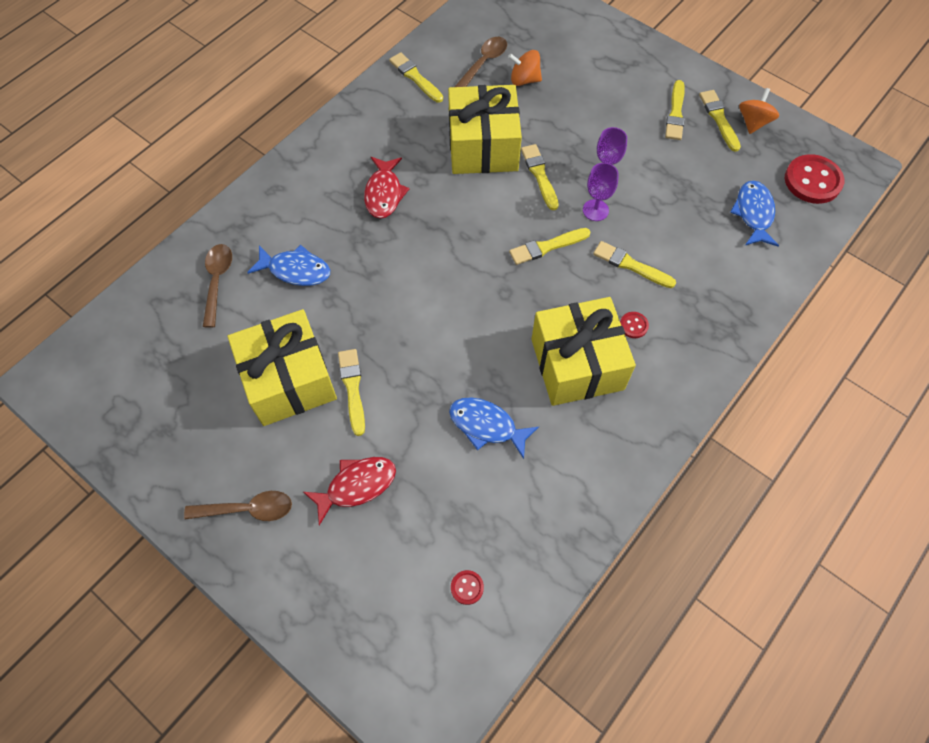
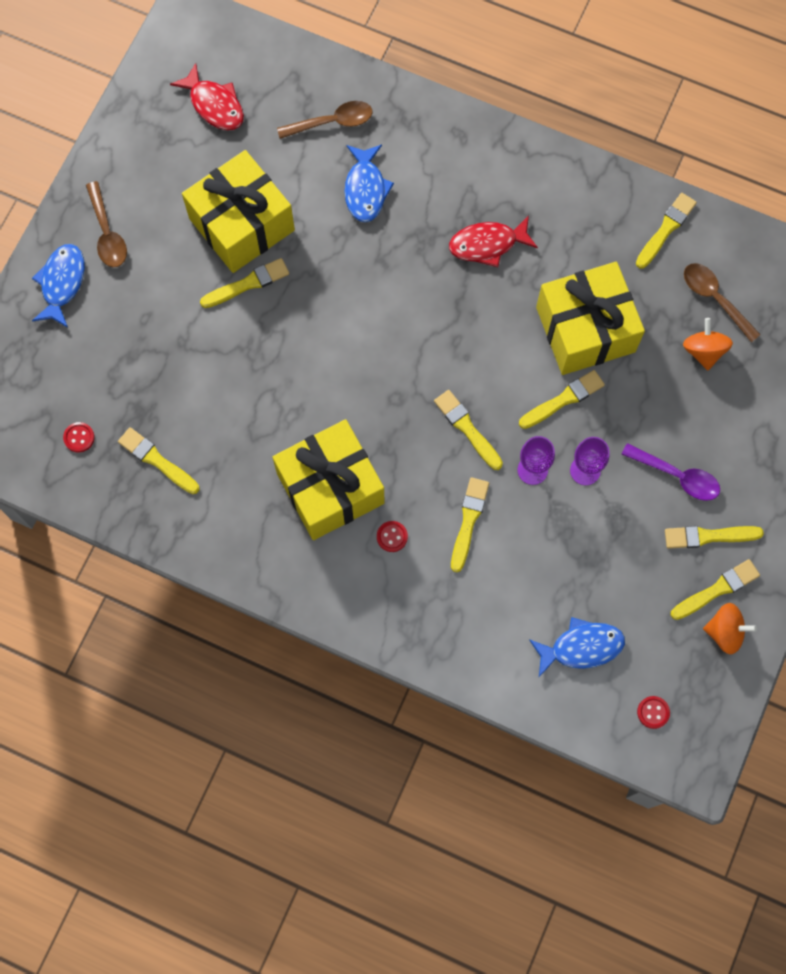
camera: 75 degrees right, 10 degrees up
red fish [303,457,396,526] -> red fish moved to [170,63,244,130]
blue fish [449,397,539,459] -> blue fish moved to [32,244,85,328]
brown spoon [455,37,507,87] -> brown spoon turned 150 degrees counterclockwise [684,263,761,343]
red button [785,154,844,204] -> red button [637,696,670,729], size x0.46
none -> yellow brush [118,427,200,494]
none -> purple spoon [621,443,720,501]

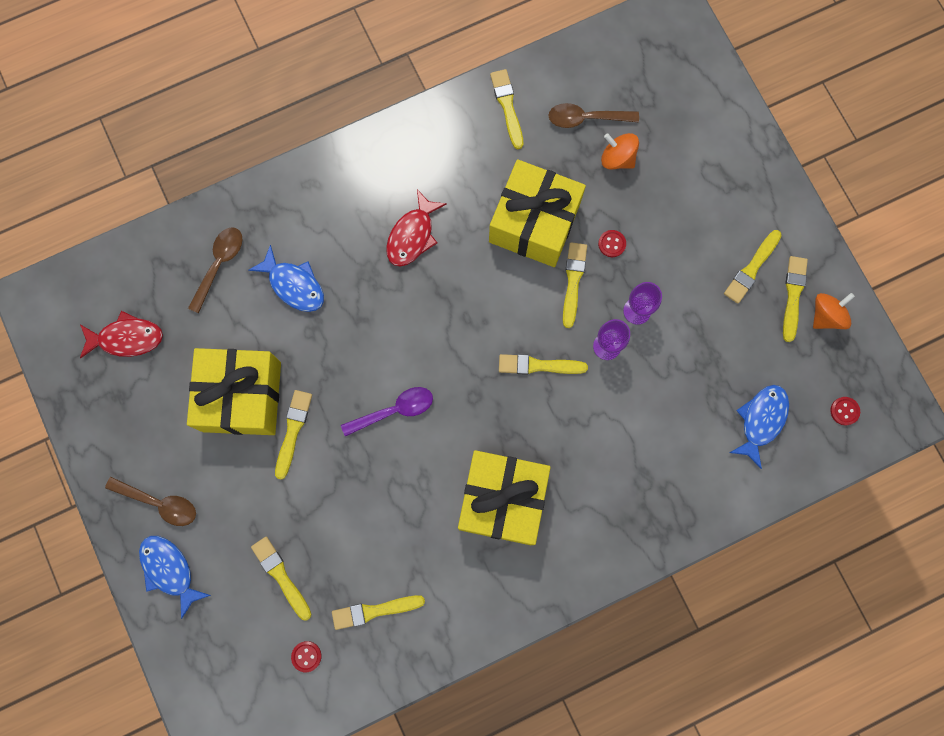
camera: 50 degrees left, 5 degrees up
red button [377,521,408,552] -> red button moved to [598,230,626,257]
yellow brush [451,477,489,572] -> yellow brush moved to [251,537,312,621]
purple spoon [621,443,720,501] -> purple spoon moved to [341,387,433,437]

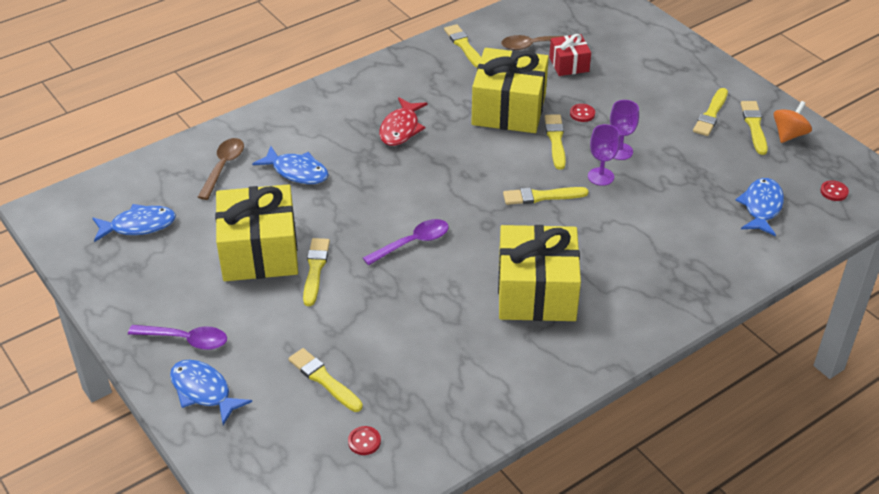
camera: 10 degrees left, 35 degrees down
red fish [80,311,163,358] -> blue fish [93,204,176,242]
brown spoon [105,477,196,526] -> purple spoon [128,325,227,350]
yellow brush [332,595,425,630] -> none
orange spinning top [601,133,639,170] -> red gift [549,34,591,76]

